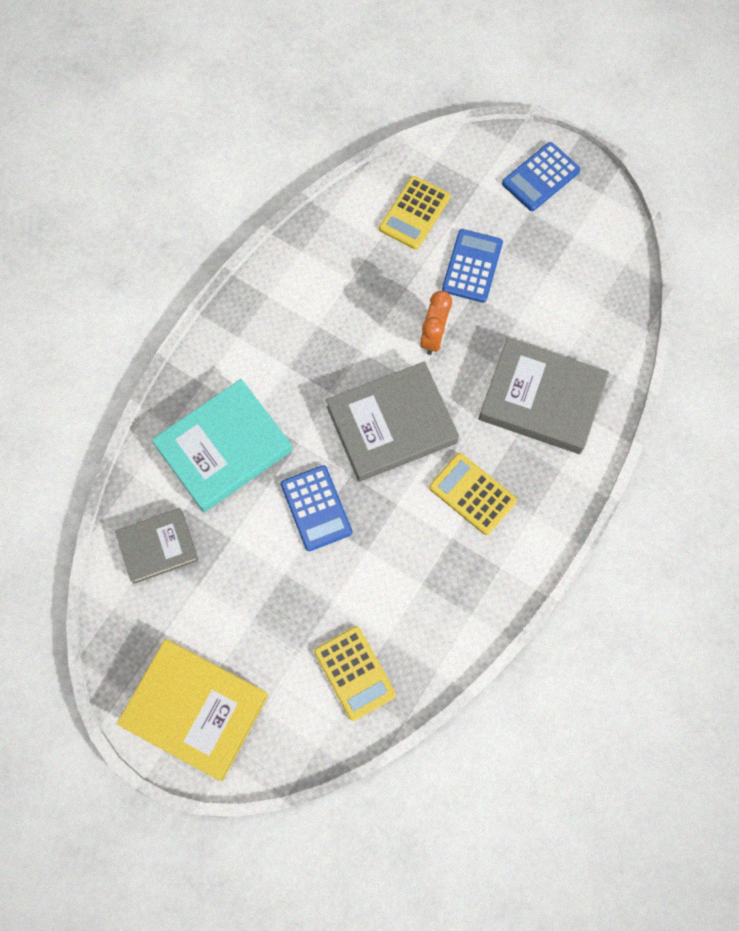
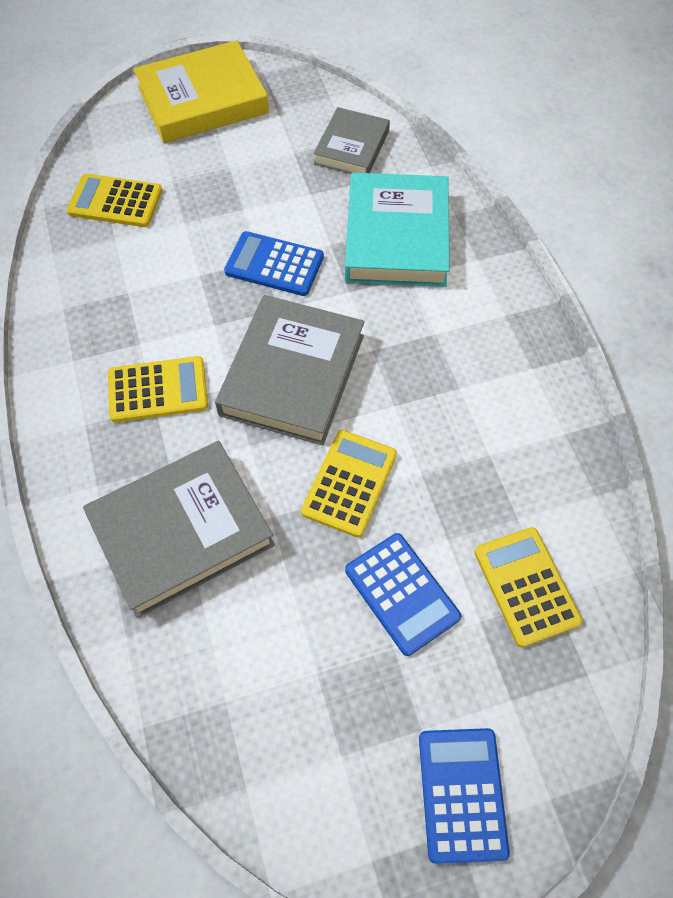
camera: 130 degrees right, 10 degrees down
orange clock [420,291,452,355] -> yellow calculator [301,430,397,537]

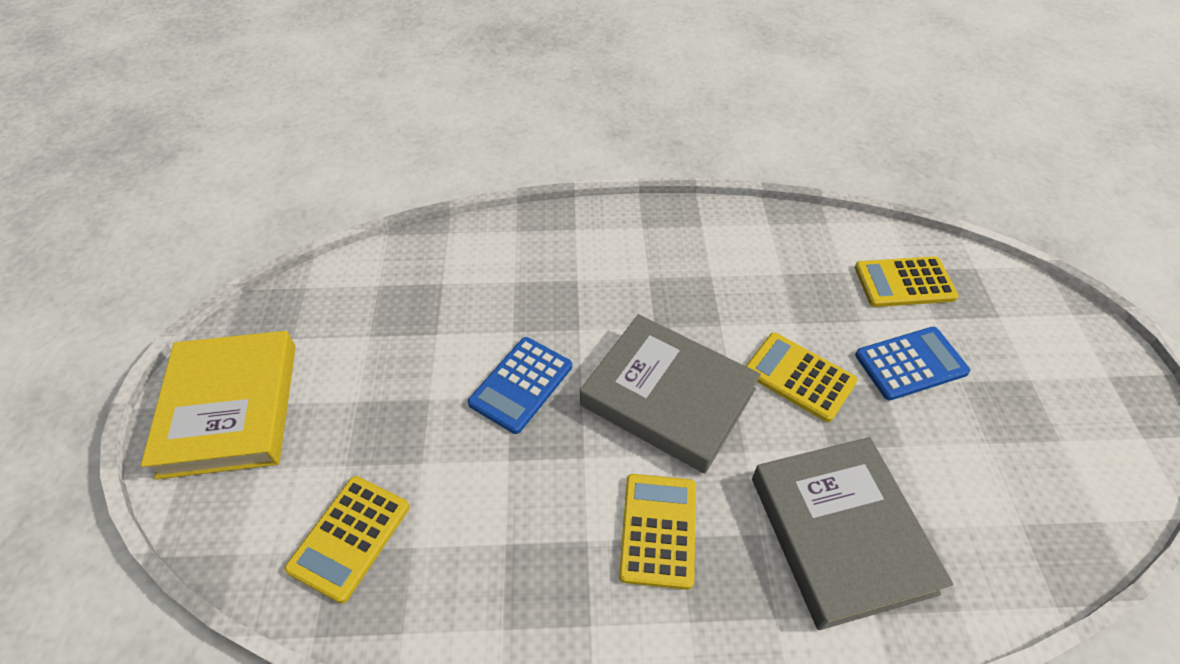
camera: 75 degrees left, 10 degrees down
grey book [314,107,390,174] -> none
turquoise book [345,173,450,287] -> none
blue calculator [419,728,510,864] -> none

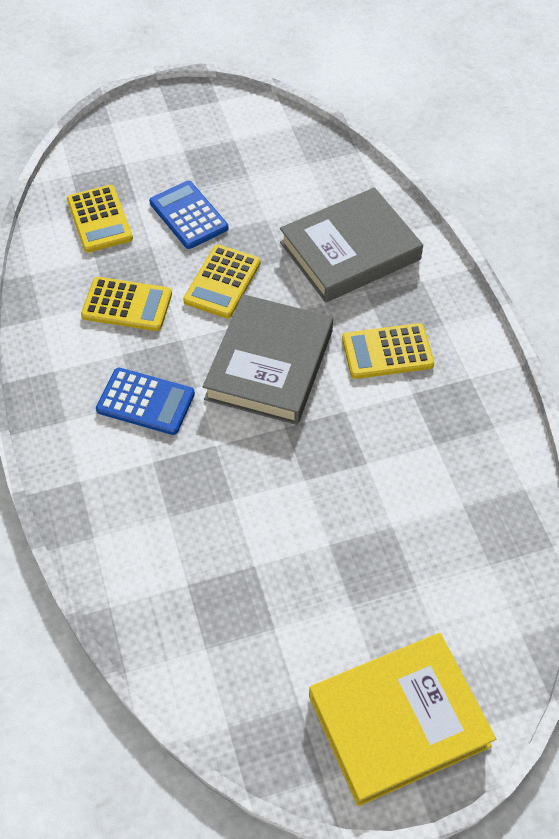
camera: 105 degrees left, 5 degrees up
yellow calculator [285,476,410,603] -> yellow calculator moved to [81,277,172,331]
blue calculator [468,337,572,434] -> blue calculator moved to [96,368,195,435]

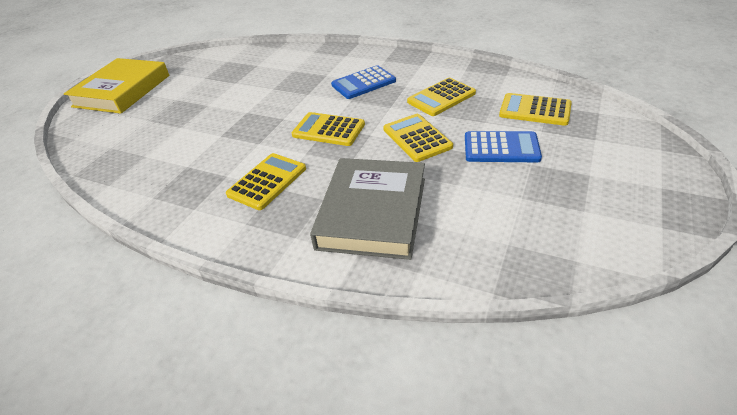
camera: 135 degrees right, 15 degrees down
grey book [203,294,333,425] -> yellow calculator [292,112,365,146]

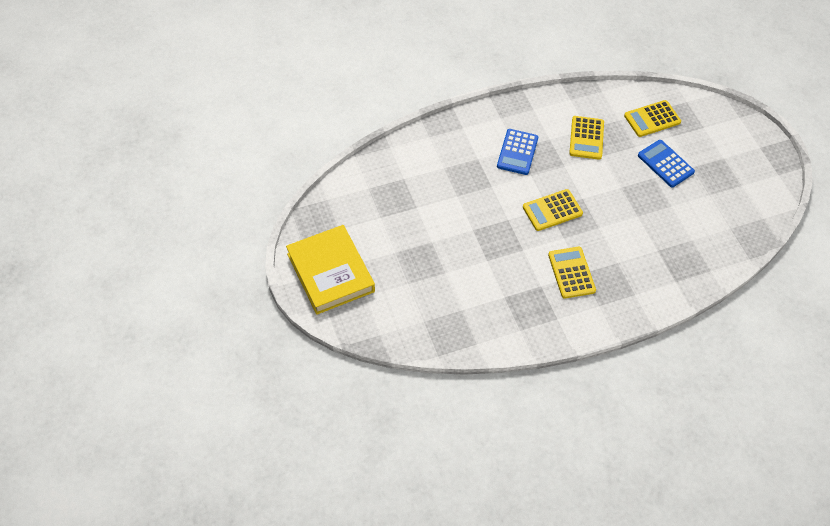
camera: 50 degrees left, 15 degrees up
grey book [310,158,425,260] -> none
yellow calculator [383,114,453,162] -> none
blue calculator [465,131,542,162] -> blue calculator turned 90 degrees counterclockwise [638,140,695,187]

